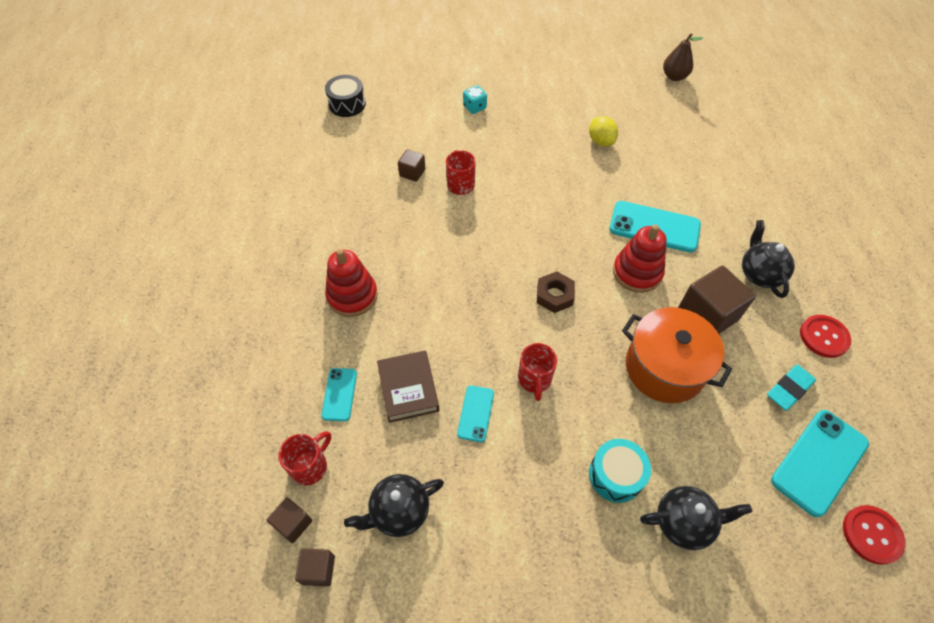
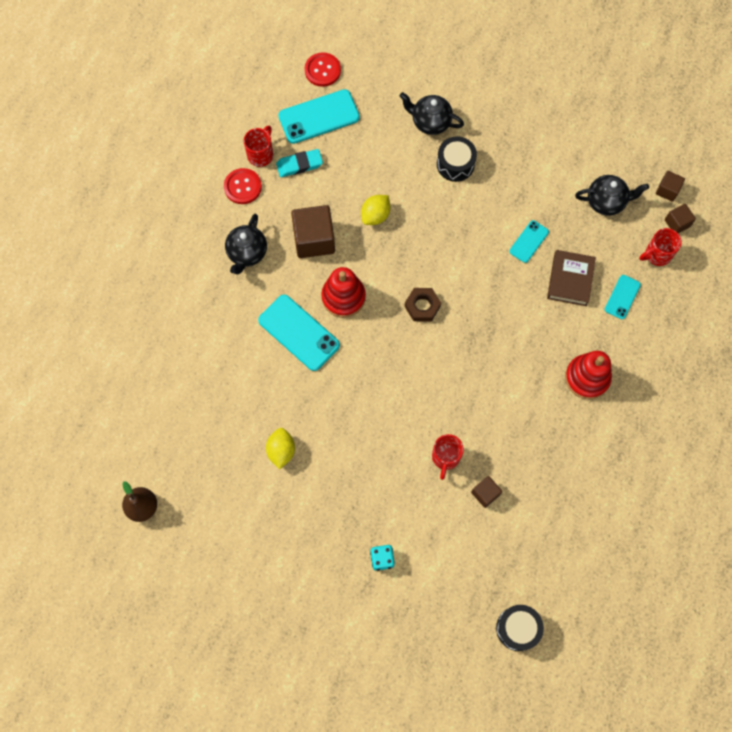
camera: 155 degrees left, 15 degrees up
red mug [518,343,557,401] -> red mug moved to [244,126,273,167]
turquoise drum [589,439,651,503] -> black drum [437,136,477,182]
orange pot [622,307,732,403] -> yellow lemon [361,195,390,225]

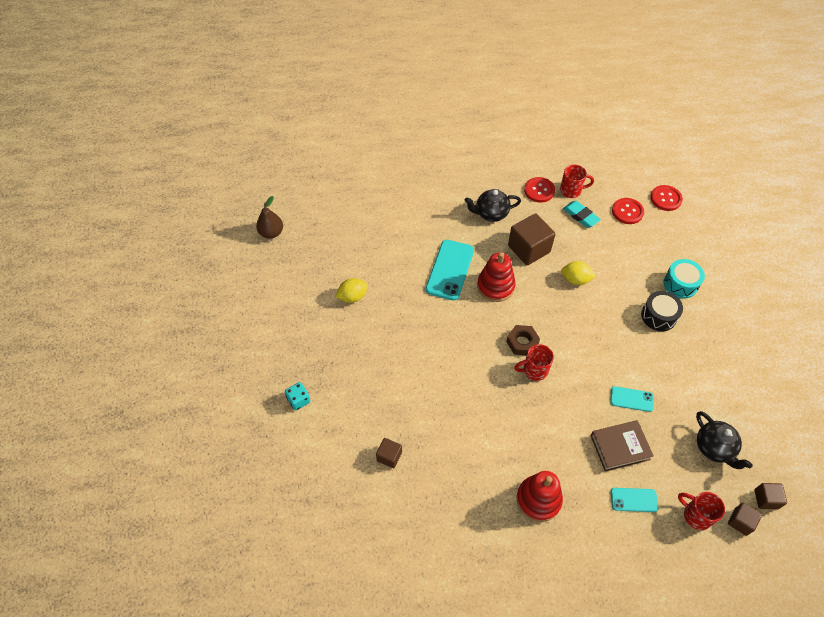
camera: 65 degrees right, 15 degrees down
turquoise phone [278,89,360,144] -> red button [612,198,644,224]
black teapot [400,92,464,135] -> turquoise drum [663,259,705,299]
red mug [432,434,464,480] -> red mug moved to [514,344,554,381]
black drum [496,605,544,651] -> none

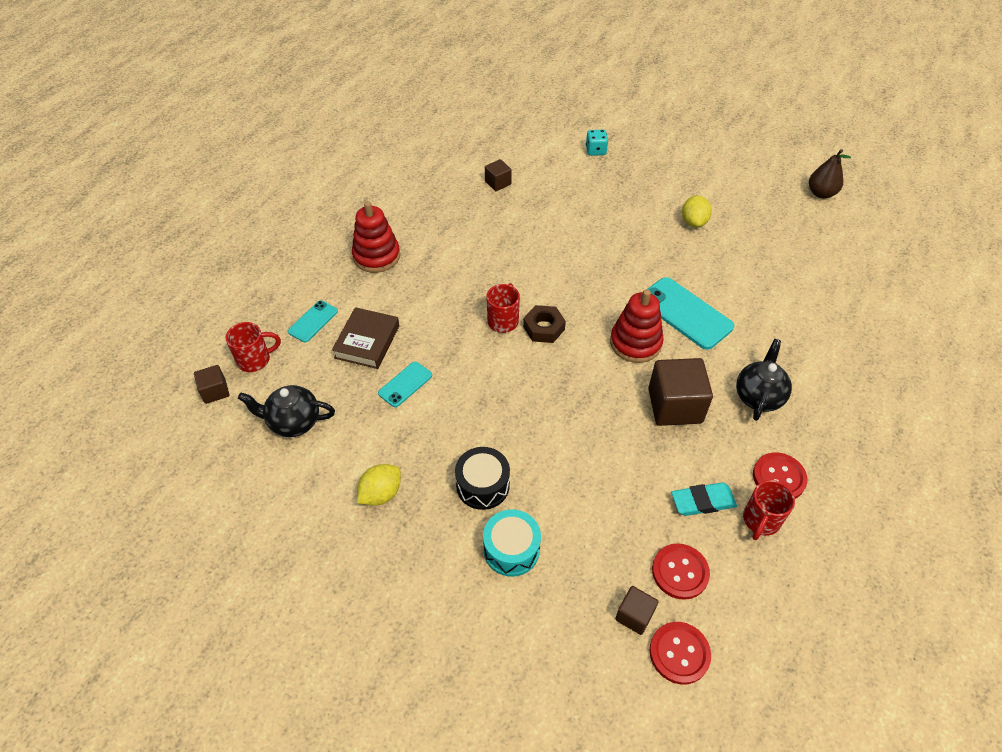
camera: 120 degrees right, 5 degrees down
yellow lemon [561,261,596,285] -> yellow lemon moved to [357,464,401,506]
brown cube [754,483,787,509] -> brown cube moved to [615,586,658,635]

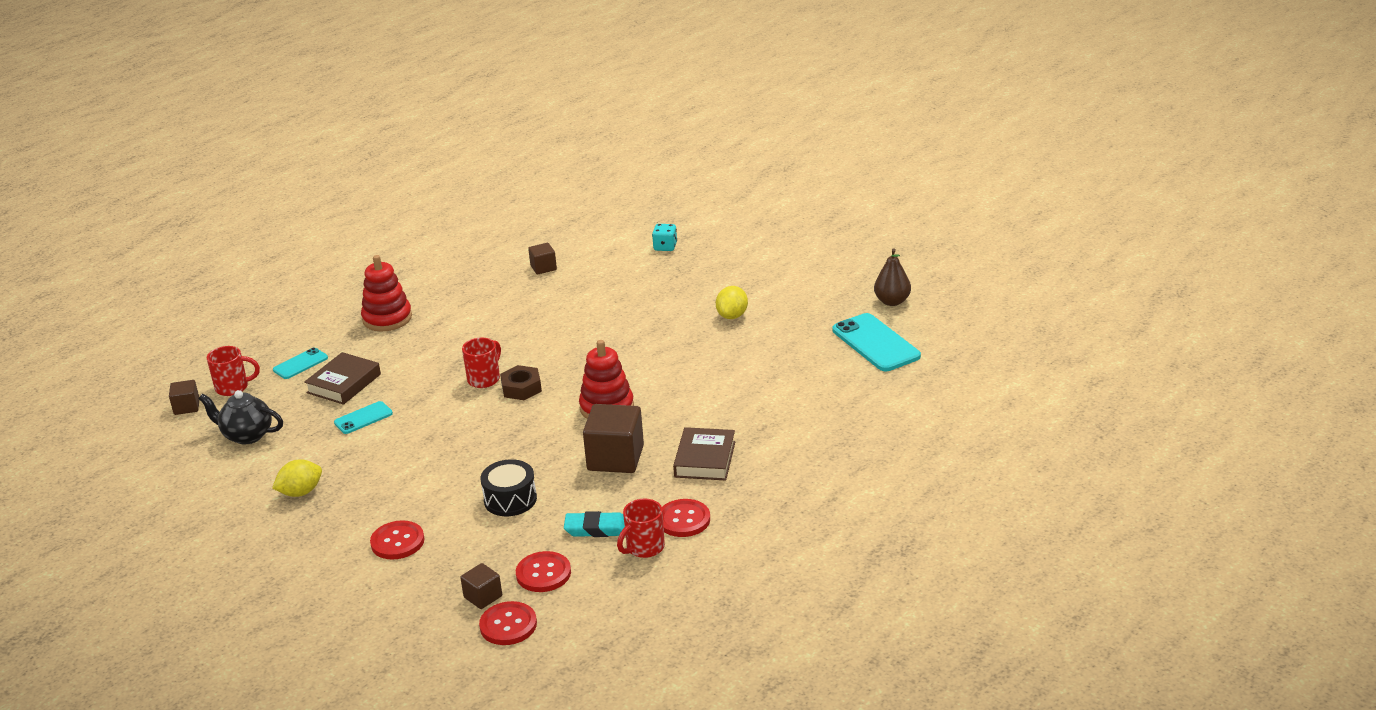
camera: 15 degrees right, 20 degrees down
black drum [455,447,510,510] -> black drum moved to [480,459,537,516]
turquoise drum [483,509,541,577] -> red button [370,520,425,559]
turquoise phone [648,277,734,350] -> turquoise phone moved to [833,313,921,371]
black teapot [736,339,792,421] -> brown book [673,427,735,481]

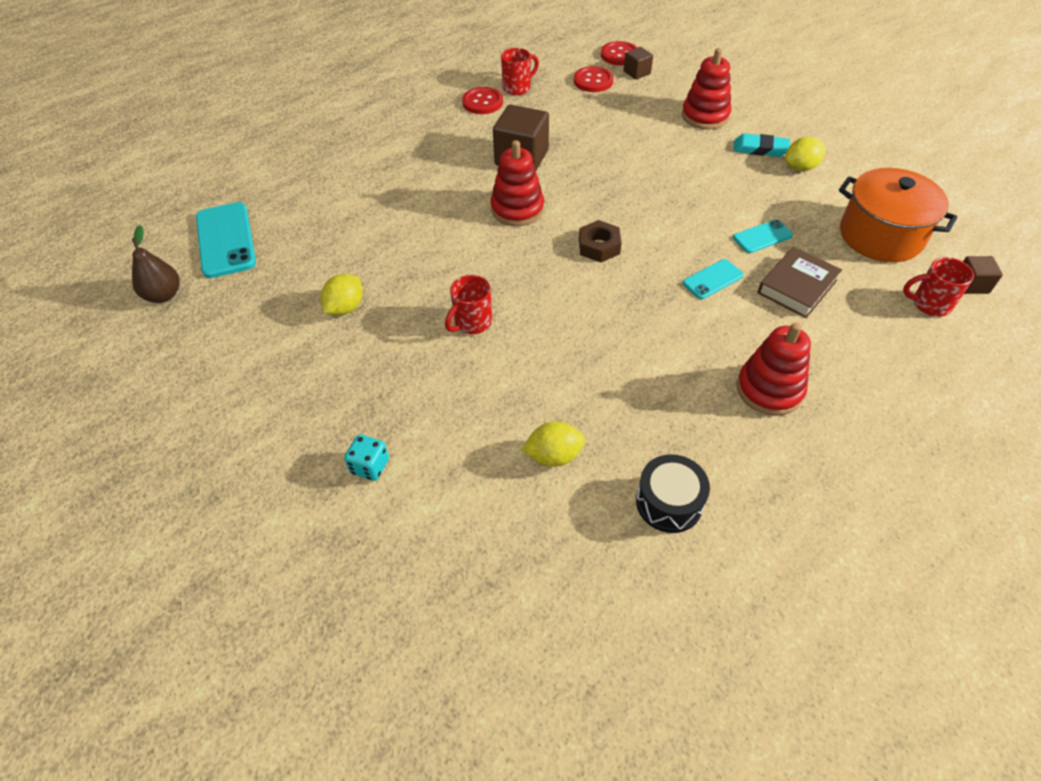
camera: 170 degrees left, 20 degrees up
black teapot [199,390,283,445] -> orange pot [839,168,957,262]
turquoise phone [273,348,328,379] -> turquoise phone moved to [683,259,743,299]
red button [370,520,425,559] -> red stacking toy [682,48,731,130]
red mug [462,338,501,388] -> red mug moved to [445,275,492,334]
black drum [480,459,537,516] -> black drum moved to [636,454,710,533]
brown cube [528,243,557,275] -> yellow lemon [521,421,585,467]
turquoise eraser [564,511,626,537] -> turquoise eraser moved to [733,133,790,157]
brown book [673,427,735,481] -> none

